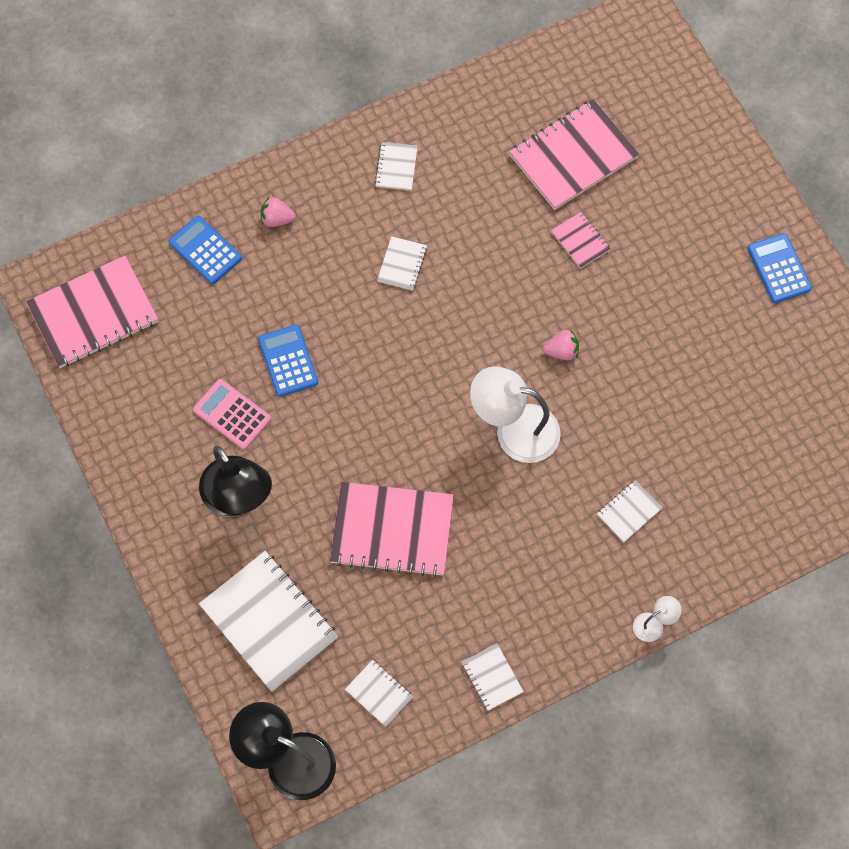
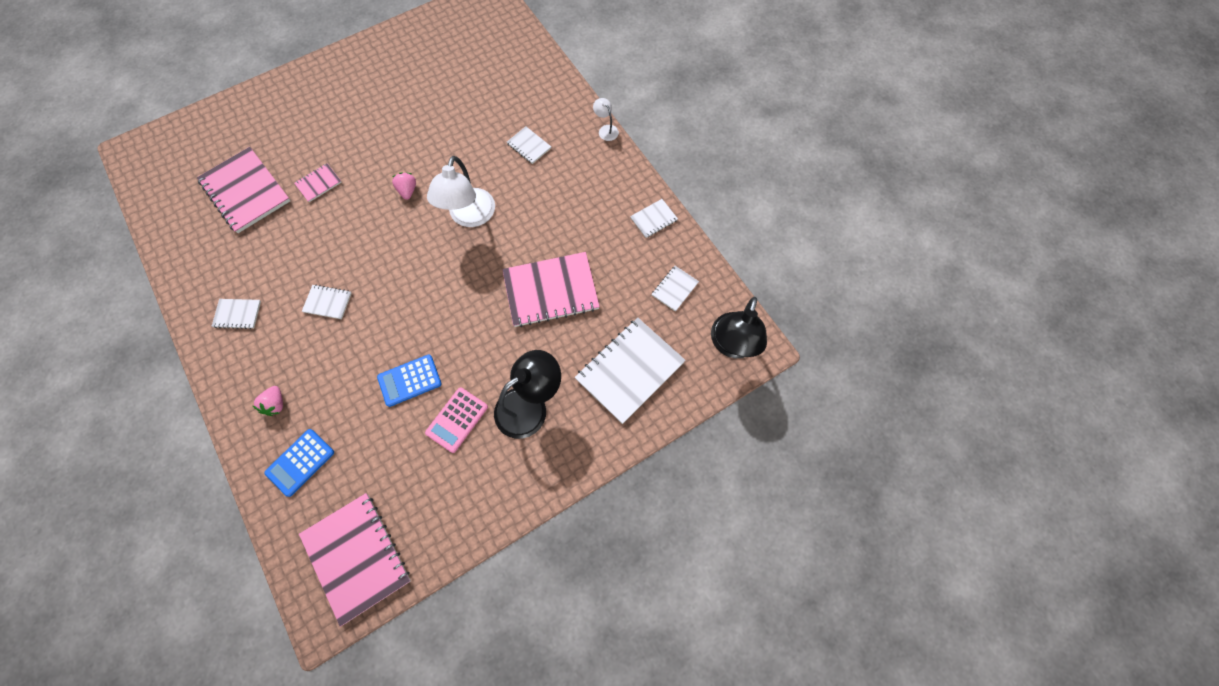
camera: 95 degrees left, 0 degrees up
pink notebook [330,482,454,577] -> pink notebook turned 75 degrees clockwise [502,252,600,327]
blue calculator [748,233,812,303] -> none

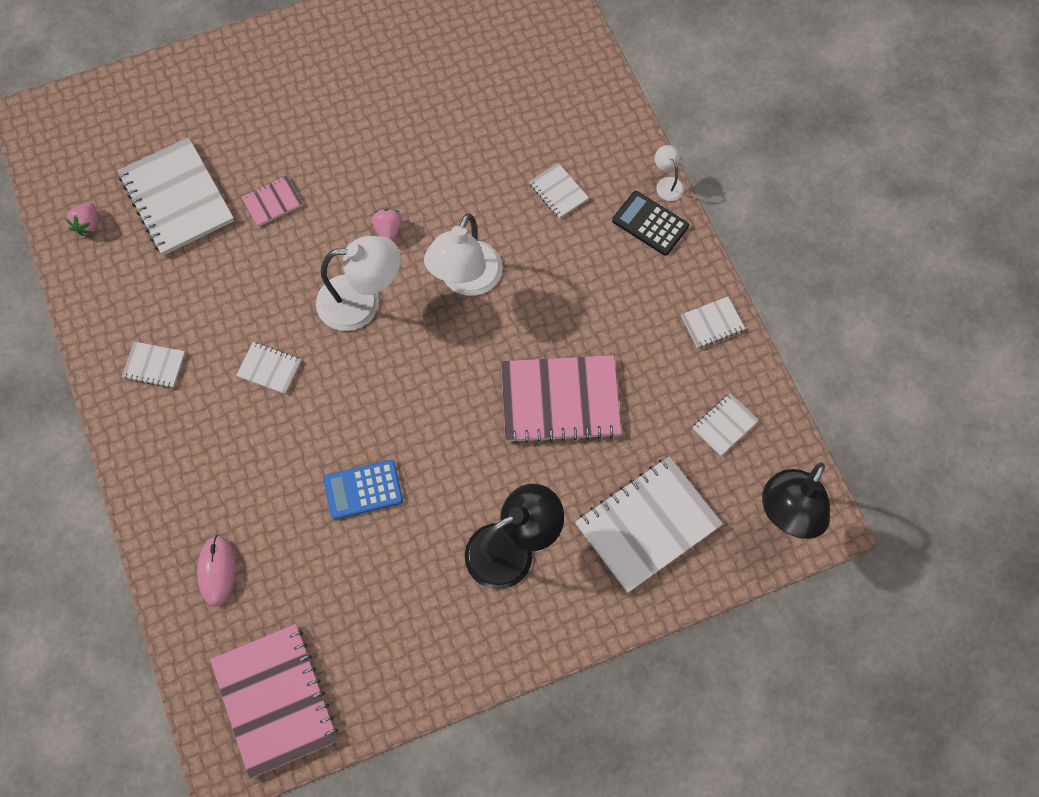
camera: 10 degrees right, 0 degrees up
pink notebook [197,147,290,233] -> white notebook [117,137,234,256]
pink strawberry [253,386,283,416] -> pink strawberry moved to [65,202,98,236]
blue calculator [264,429,334,497] -> pink mouse [197,535,236,607]
pink calculator [425,387,488,453] -> none
none -> white lamp [316,236,401,331]
none -> black calculator [612,191,689,256]

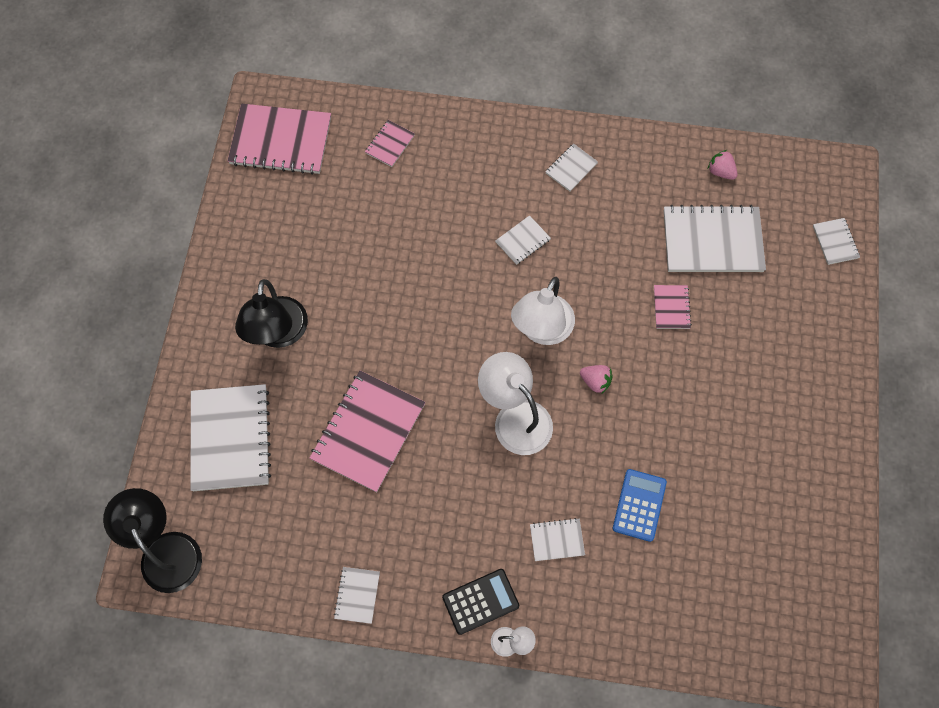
camera: 120 degrees right, 0 degrees up
pink mouse [197,535,236,607] -> pink notebook [365,120,415,167]
blue calculator [323,460,403,520] -> blue calculator moved to [613,469,667,542]
white notebook [692,393,759,456] -> white notebook moved to [813,218,860,265]

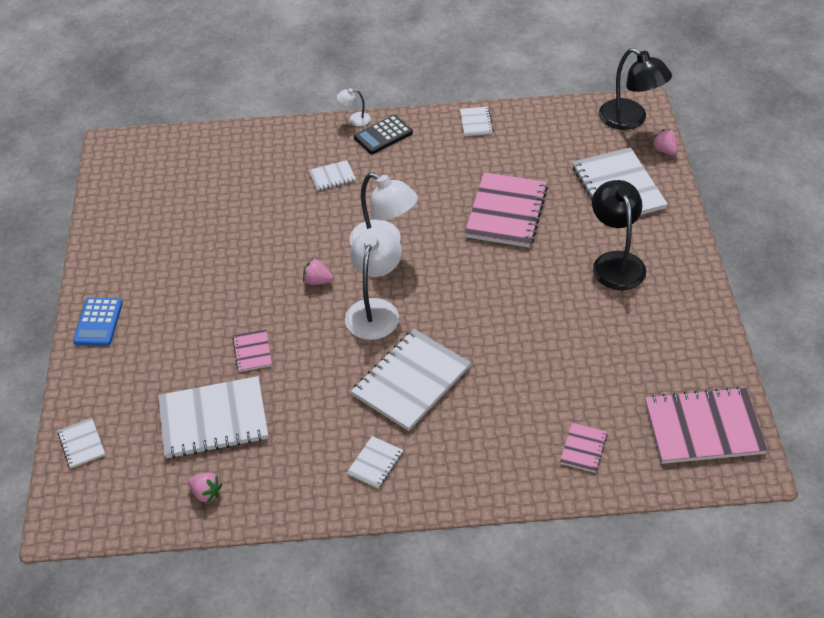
camera: 170 degrees right, 20 degrees down
white notebook [495,215,551,265] -> white notebook [351,329,471,431], size x2.12
blue calculator [613,469,667,542] -> blue calculator moved to [73,297,123,346]
none -> pink strawberry [651,129,677,155]

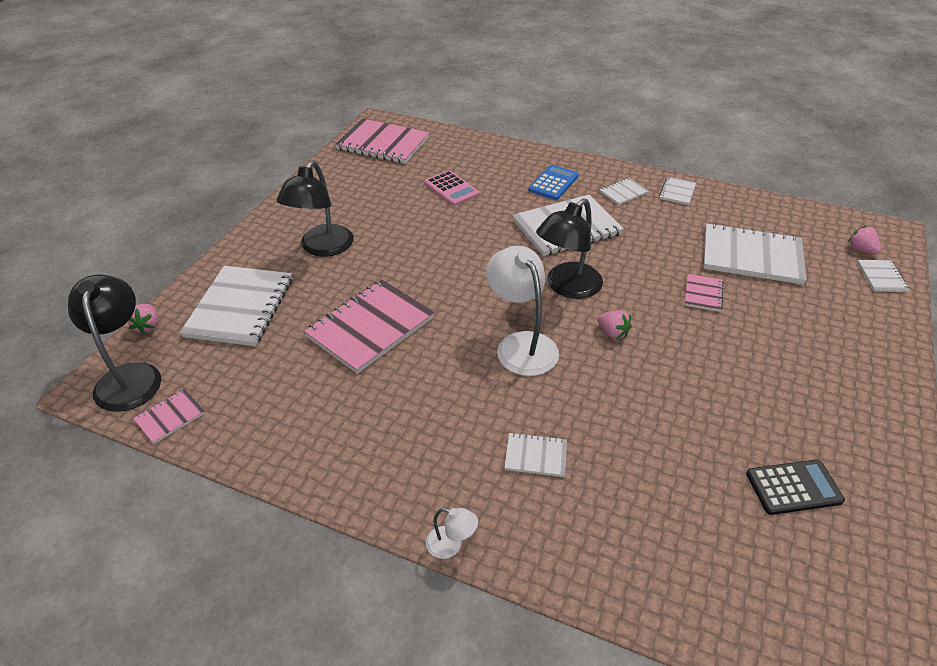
camera: 155 degrees left, 5 degrees down
blue calculator [73,297,123,346] -> blue calculator moved to [528,165,579,200]
pink strawberry [188,472,222,503] -> pink strawberry moved to [848,226,881,254]
white lamp [345,227,402,340] -> black lamp [536,198,603,299]
black calculator [354,115,413,154] -> black calculator moved to [746,459,845,515]
white notebook [460,107,494,136] -> white notebook moved to [659,177,696,205]
pink notebook [560,423,608,473] -> pink notebook moved to [133,389,205,444]
none -> pink calculator [424,170,480,206]

